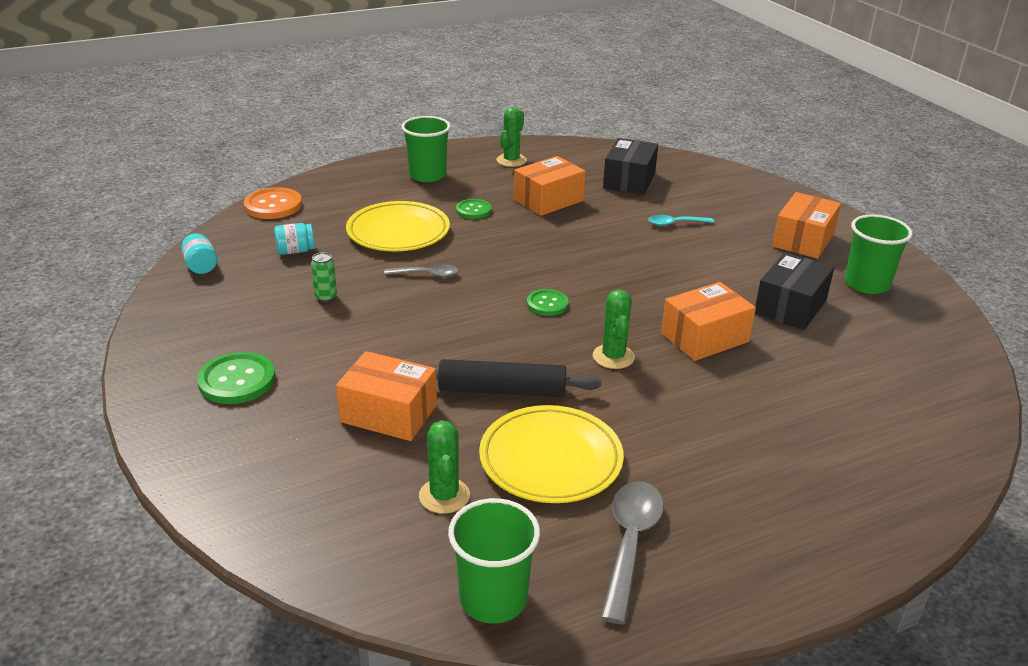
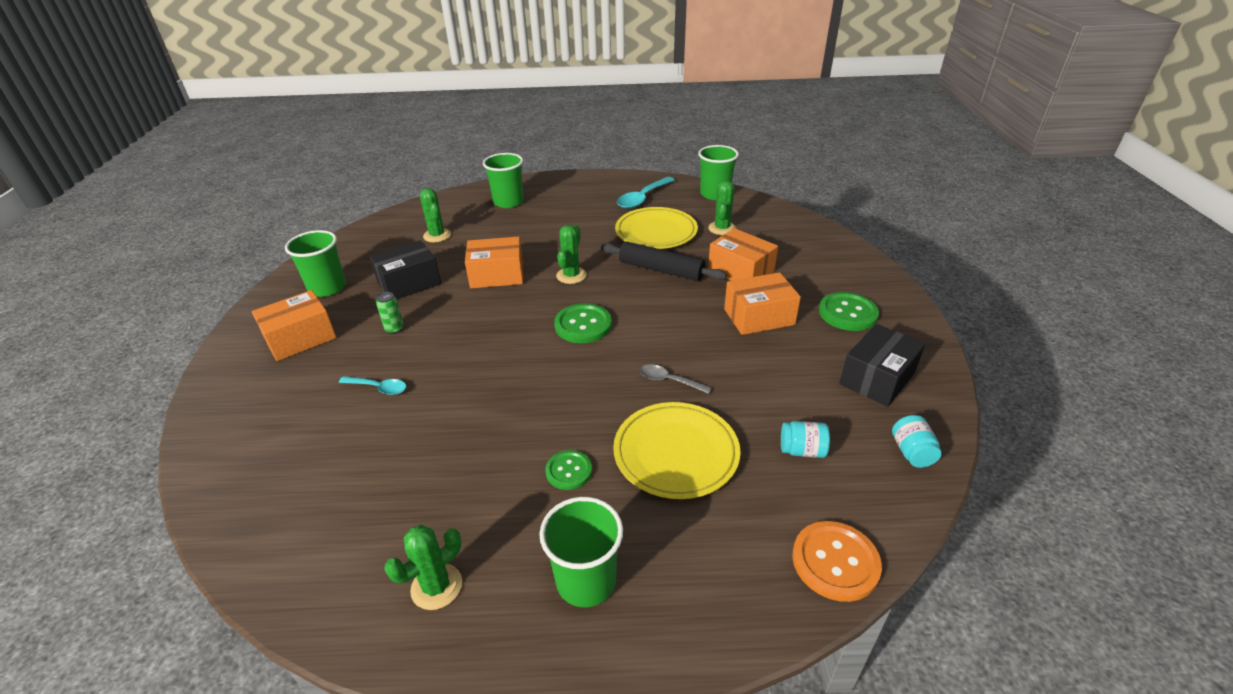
camera: 155 degrees left, 5 degrees up
green can [311,252,337,302] -> green can moved to [376,292,404,334]
orange box [514,156,586,216] -> orange box moved to [724,272,801,335]
green button [527,289,569,316] -> green button [554,303,612,343], size x1.58
grey spoon [600,481,664,624] -> turquoise spoon [617,177,675,209]
black box [603,138,658,195] -> black box moved to [839,324,925,407]
none -> green cactus [420,188,451,242]
none -> green cup [483,153,524,208]

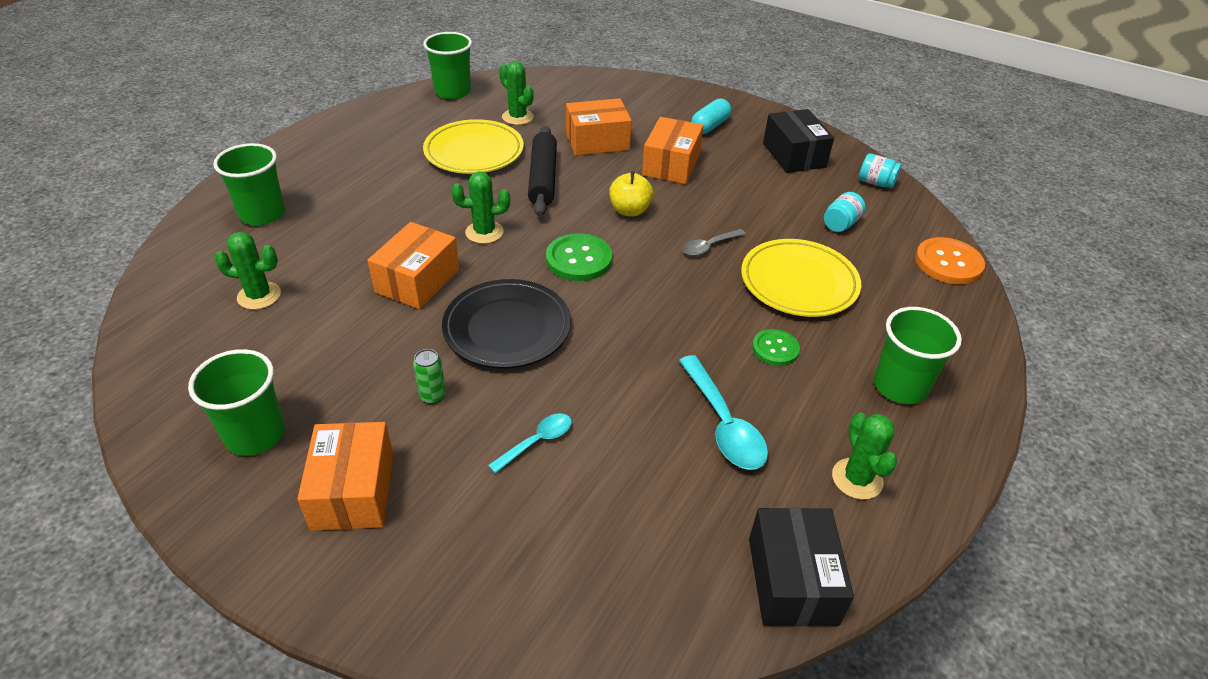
camera: 60 degrees left, 5 degrees up
black box [369,240,441,300] -> black box moved to [749,508,854,626]
green cactus [556,225,587,284] -> green cactus turned 60 degrees counterclockwise [451,171,510,244]
black rolling pin [601,242,727,281] -> black rolling pin turned 60 degrees counterclockwise [528,126,557,216]
turquoise spoon [617,177,675,209] -> turquoise spoon moved to [679,355,768,470]
green button [819,292,879,331] -> turquoise capsule [691,98,731,134]
none -> black plate [442,279,571,369]
none -> yellow apple [609,171,654,216]

